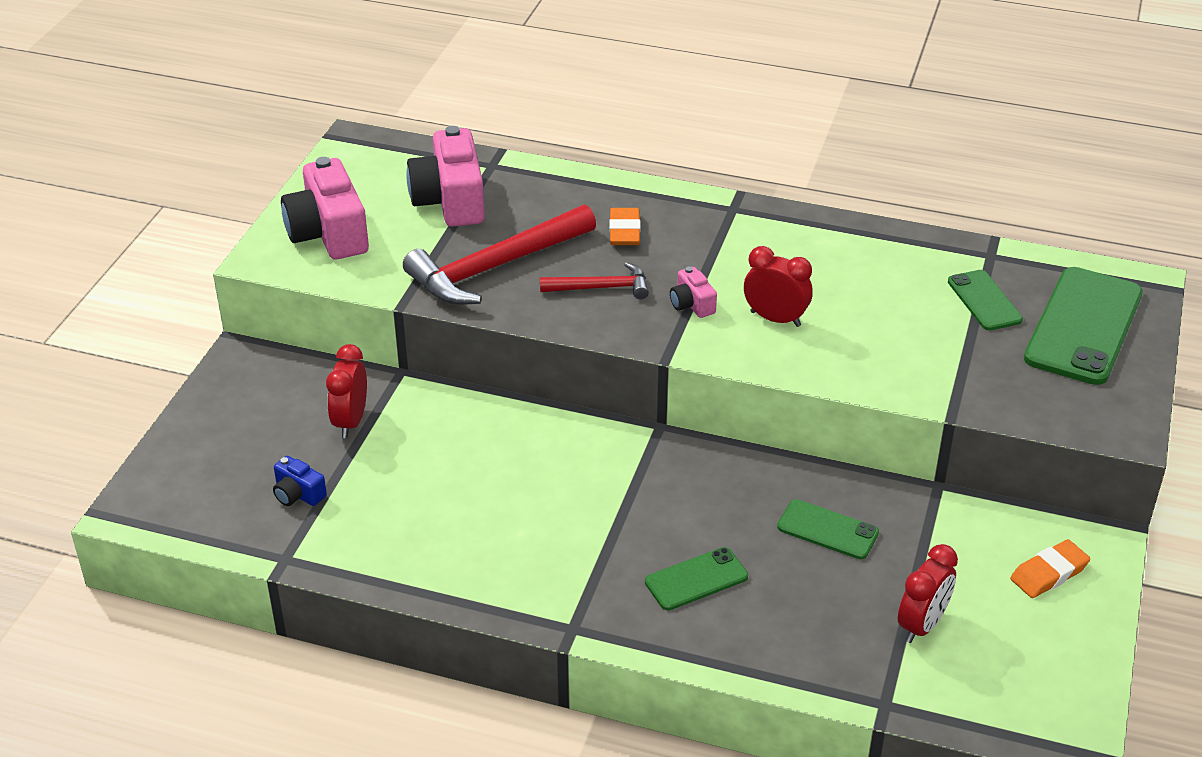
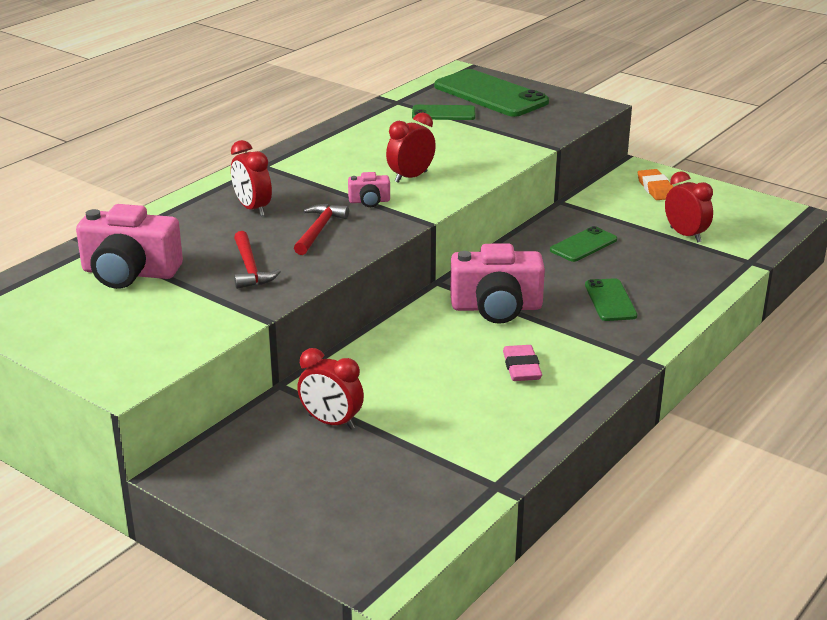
camera: 70 degrees left, 10 degrees down
blue camera [273,456,327,506] -> none
pink camera [281,157,369,259] -> pink camera moved to [450,243,545,324]
red hammer [403,204,596,305] -> red hammer [234,231,281,289], size x0.53
orange eraser [609,208,641,245] -> red clock [231,140,272,216]
none -> pink eraser [503,345,542,381]

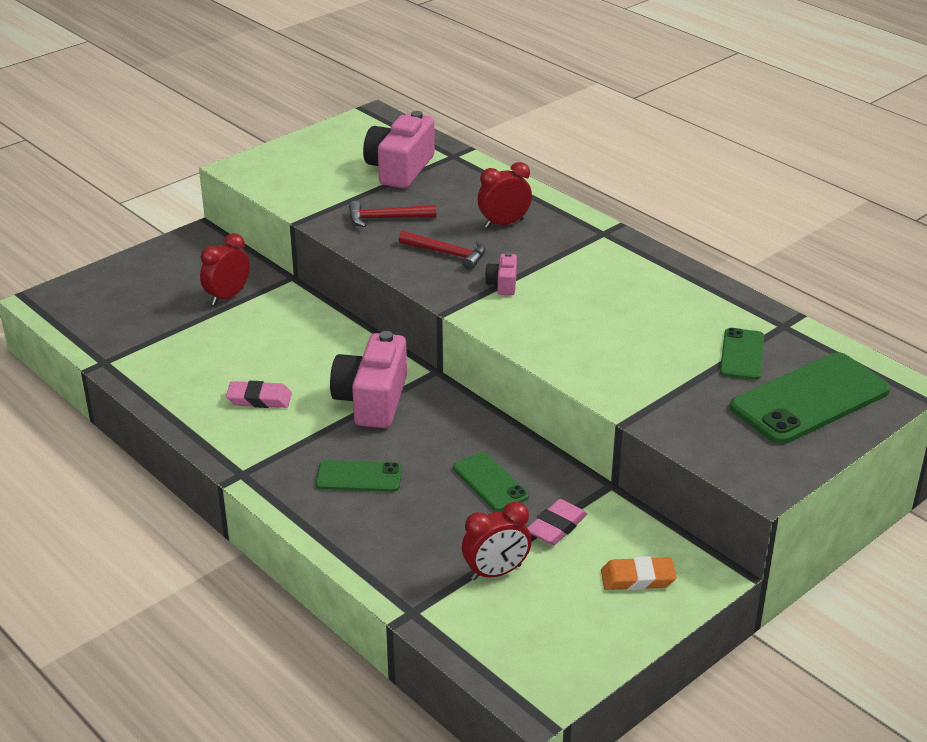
camera: 100 degrees right, 5 degrees up
red clock [386,112,436,183] -> none
none -> pink eraser [527,499,587,545]

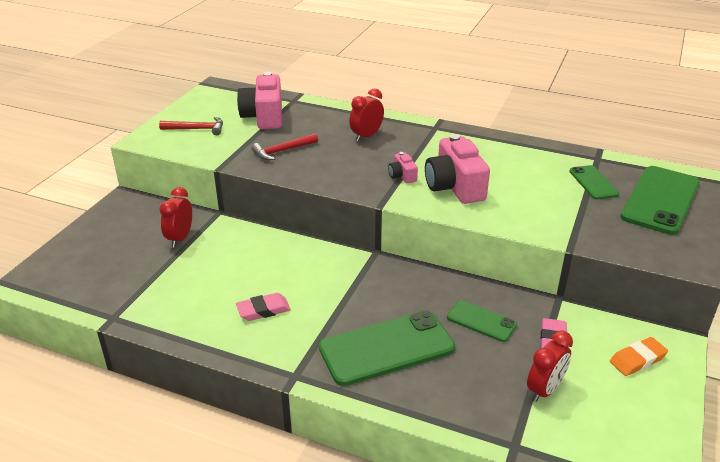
camera: 25 degrees left, 0 degrees up
green phone [316,460,402,492] -> green phone [319,311,455,386], size x1.88
pink camera [330,331,407,428] -> pink camera moved to [425,134,490,204]
red hammer [399,231,485,270] -> red hammer moved to [159,117,223,135]

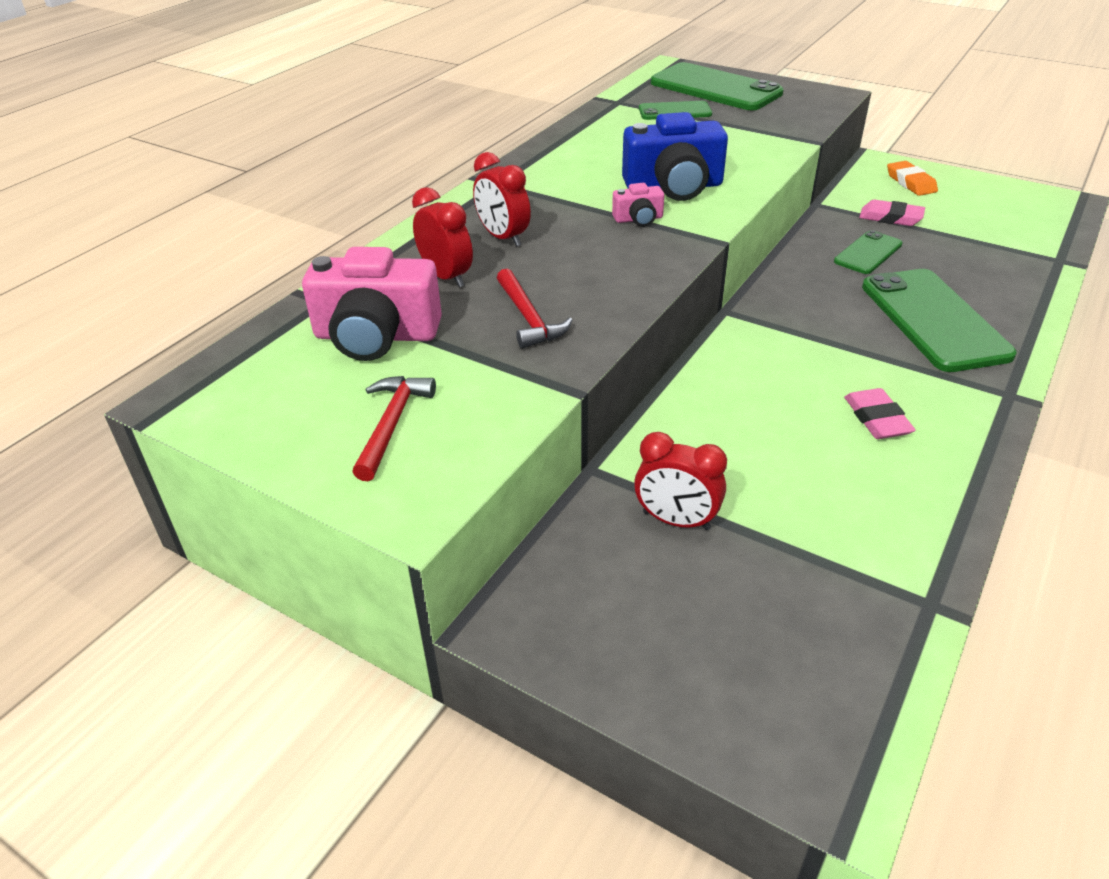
camera: 80 degrees left, 5 degrees up
pink camera [425,134,490,204] -> blue camera [622,112,728,201]
red clock [527,330,573,402] -> red clock moved to [412,187,473,287]

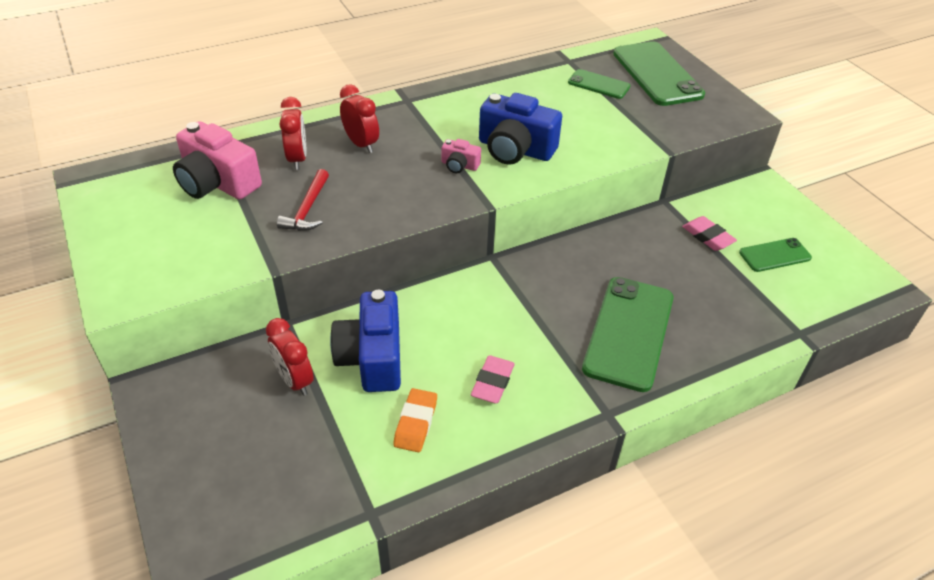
camera: 30 degrees right, 5 degrees up
red hammer [352,376,436,481] -> none
red clock [473,152,531,247] -> red clock turned 150 degrees clockwise [340,84,379,153]
green phone [834,230,903,274] -> green phone moved to [739,238,812,272]
orange eraser [887,161,938,196] -> orange eraser moved to [393,388,437,452]
none -> blue camera [330,290,401,392]

